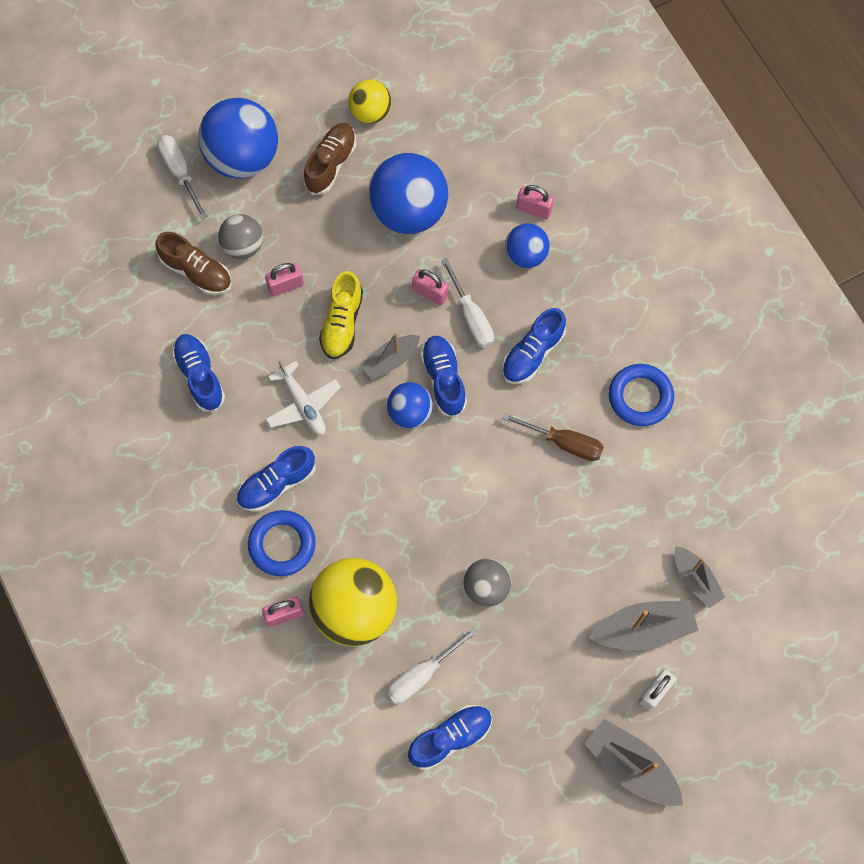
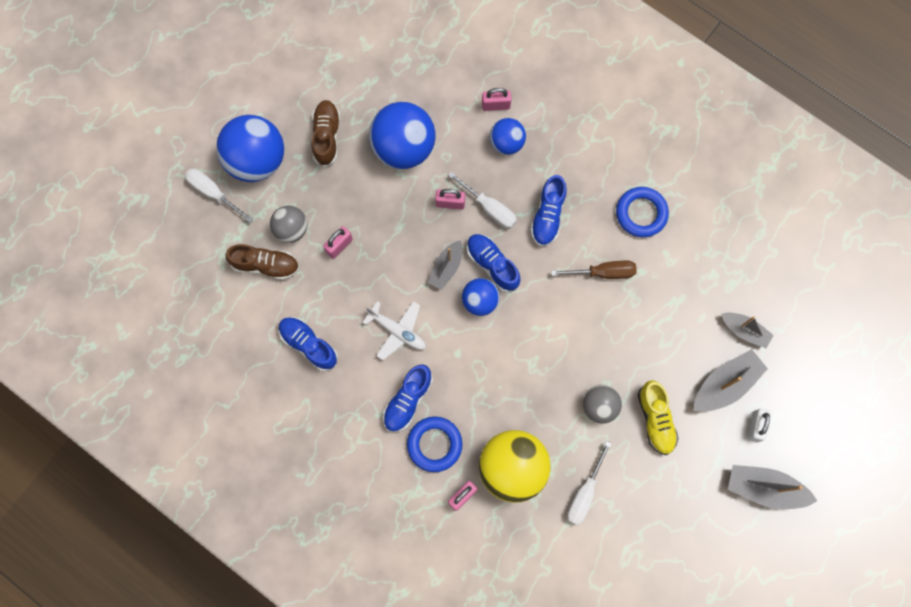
camera: 25 degrees left, 5 degrees up
yellow shoe [319,271,363,359] -> yellow shoe moved to [638,381,678,455]
yellow ball [348,79,391,124] -> none
blue shoe [408,705,492,770] -> none

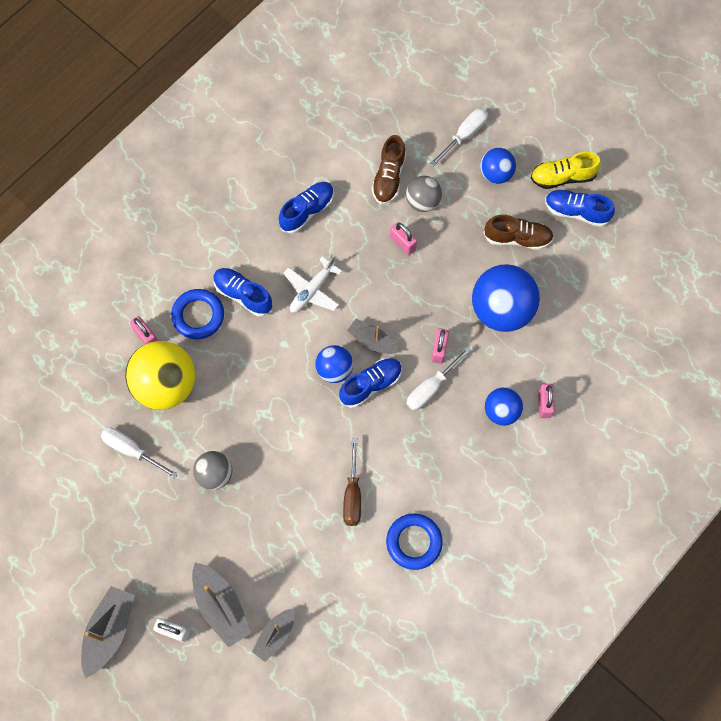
camera: 95 degrees right, 5 degrees down
blue ball [216,115,284,182] -> blue ball [480,148,516,184], size x0.56
blue shoe [531,175,567,246] -> blue shoe moved to [545,190,615,227]
yellow shoe [638,381,678,455] -> yellow shoe moved to [531,152,601,189]

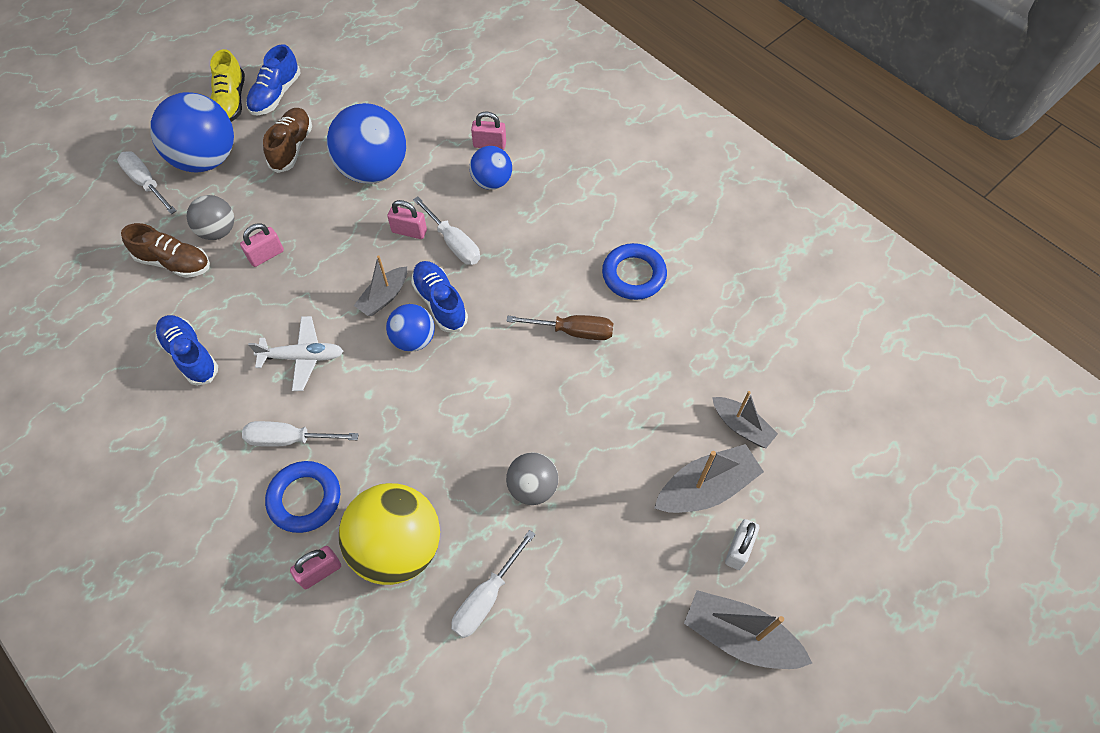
camera: 85 degrees left, 10 degrees down
blue shoe [213,268,273,317] -> white screwdriver [242,421,358,447]
white plane [284,256,342,313] -> white plane turned 45 degrees counterclockwise [248,316,343,391]
blue ball [480,148,516,184] -> blue ball [150,92,234,172], size x1.80

